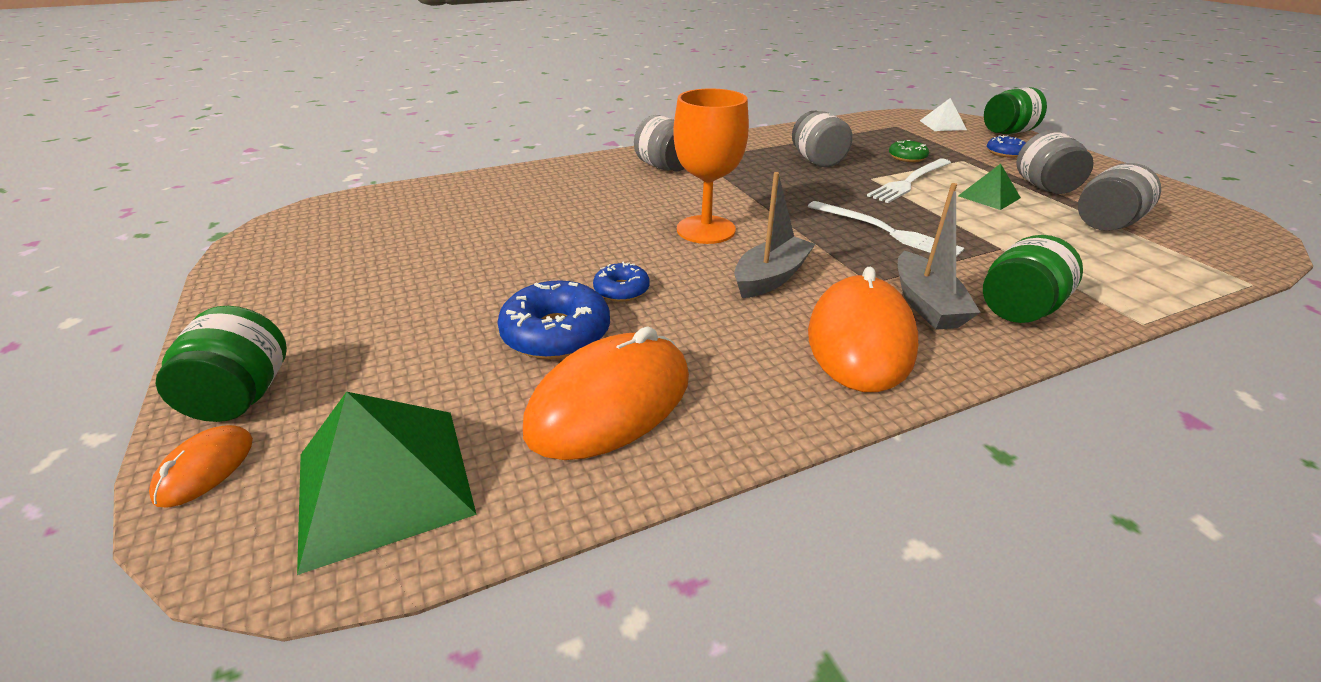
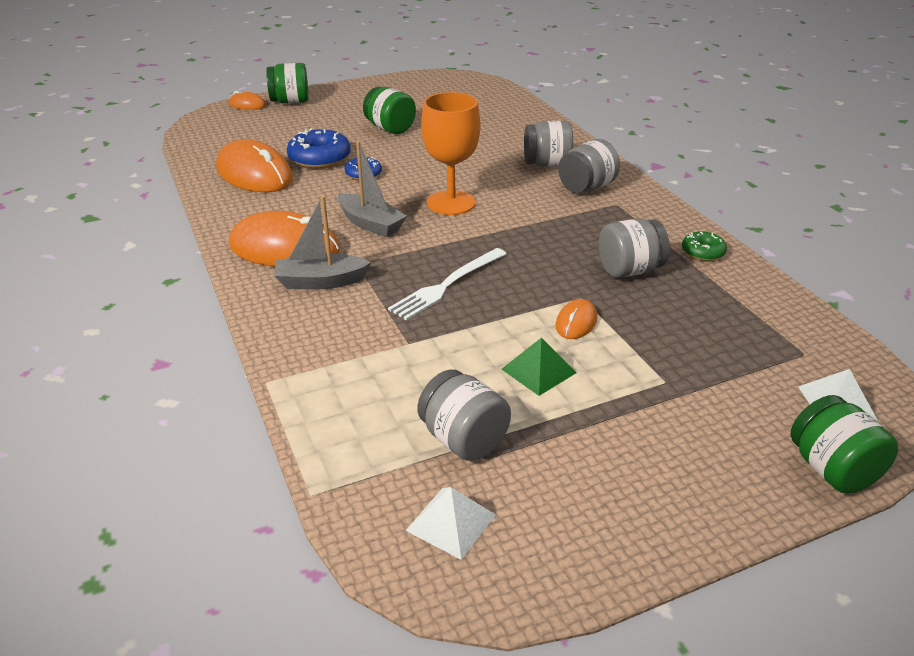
camera: 90 degrees right, 0 degrees up
green pyramid [297,392,477,575] -> none
white fork [867,159,951,203] -> orange mouse [555,299,597,339]
green donut [889,140,929,162] -> green donut moved to [682,231,727,261]
green jar [983,235,1083,323] -> green jar moved to [363,87,416,134]
blue donut [987,135,1026,158] -> none
grey jar [1016,130,1094,194] -> grey jar moved to [524,121,573,167]
none -> white pyramid [405,487,496,560]

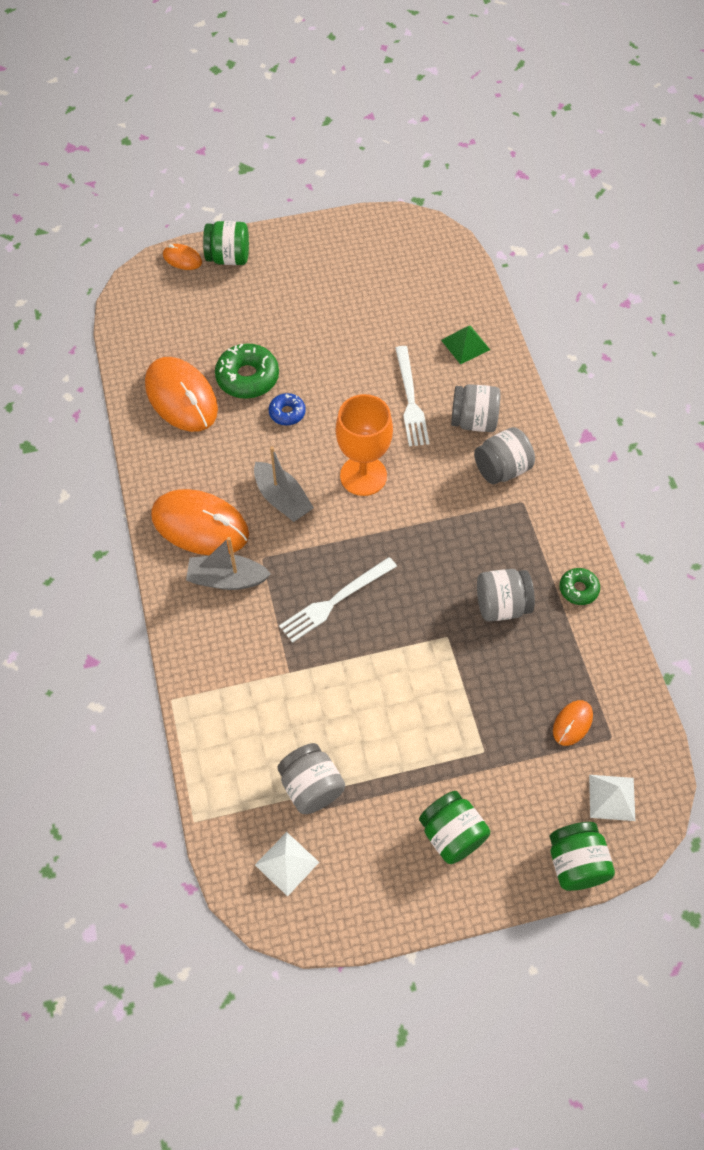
camera: 10 degrees right, 25 degrees up
blue donut [287,128,351,169] -> green donut [215,343,279,399]
green jar [363,87,416,134] -> green jar moved to [419,791,490,864]
green pyramid [502,338,576,396] -> green pyramid moved to [441,326,490,364]
orange mouse [555,299,597,339] -> orange mouse moved to [553,700,593,746]
none -> white fork [395,346,429,446]

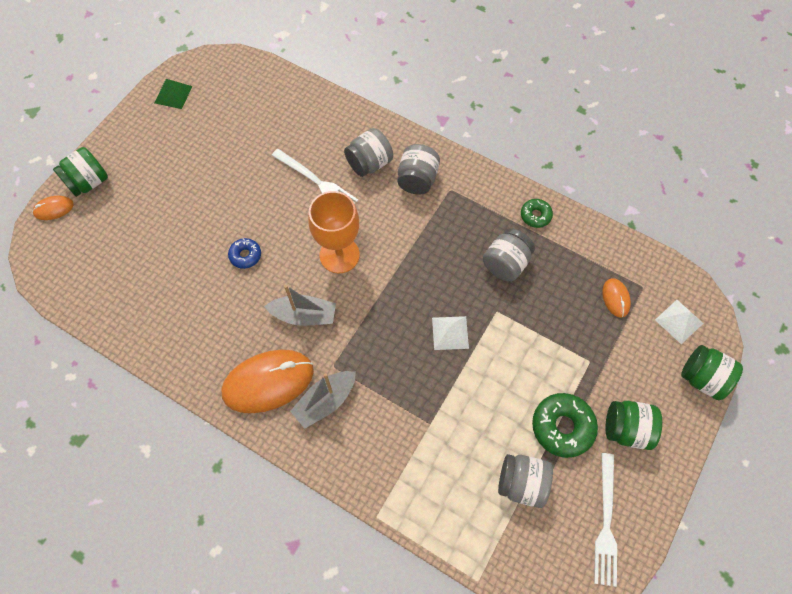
camera: 45 degrees left, 5 degrees up
orange mouse [145,357,218,432] -> none
green donut [215,343,279,399] -> green donut moved to [532,393,598,458]
white pyramid [255,832,319,897] -> white pyramid moved to [432,316,469,350]
white fork [279,557,397,643] -> white fork moved to [594,453,617,587]
green pyramid [441,326,490,364] -> green pyramid moved to [154,79,192,109]

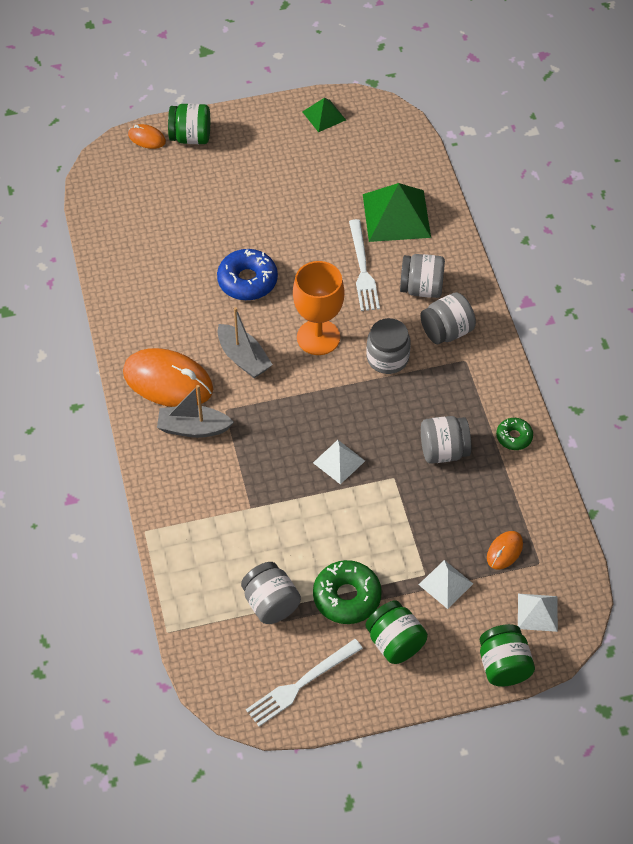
camera: 45 degrees right, 10 degrees down
blue donut [228,238,261,269] -> blue donut [217,249,278,300], size x1.76
none -> green pyramid [363,183,431,242]
none -> grey jar [366,318,410,374]
none -> white pyramid [418,560,473,609]

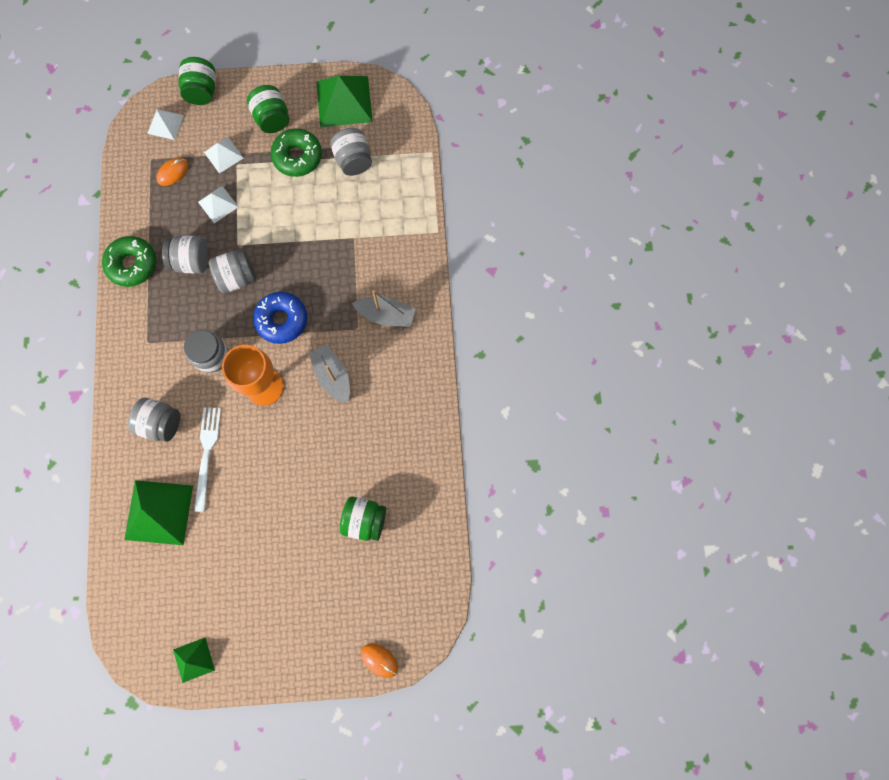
camera: 170 degrees left, 20 degrees up
orange mouse [123,348,213,407] -> none
green jar [168,104,210,144] -> green jar moved to [340,497,386,541]
blue donut [217,249,278,300] -> blue donut moved to [253,292,307,344]
white fork [246,639,363,727] -> green pyramid [316,76,373,127]
white pyramid [313,440,365,484] -> white pyramid moved to [198,186,238,223]
grey jar [420,292,476,344] -> grey jar moved to [209,250,256,293]
green donut [496,418,533,450] -> green donut [102,236,156,287], size x1.76

